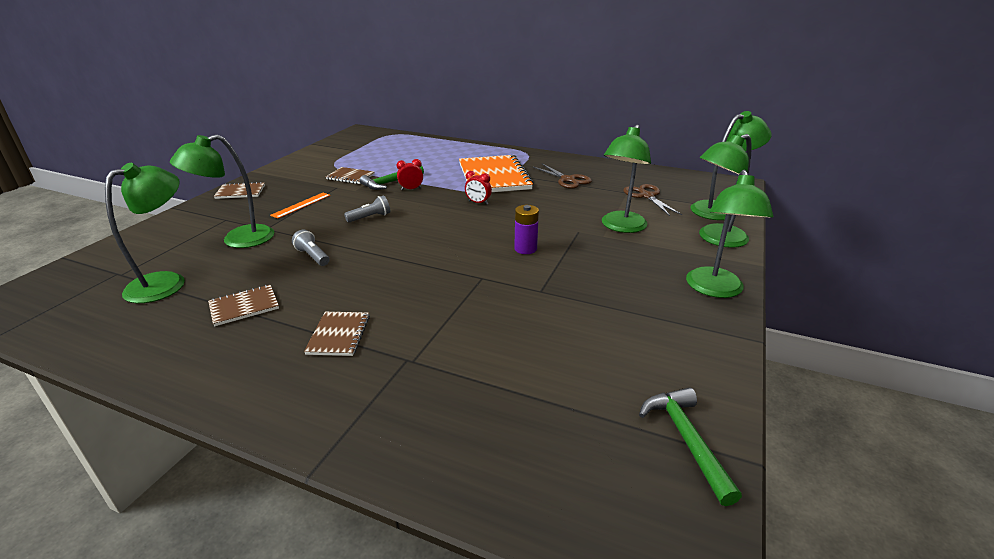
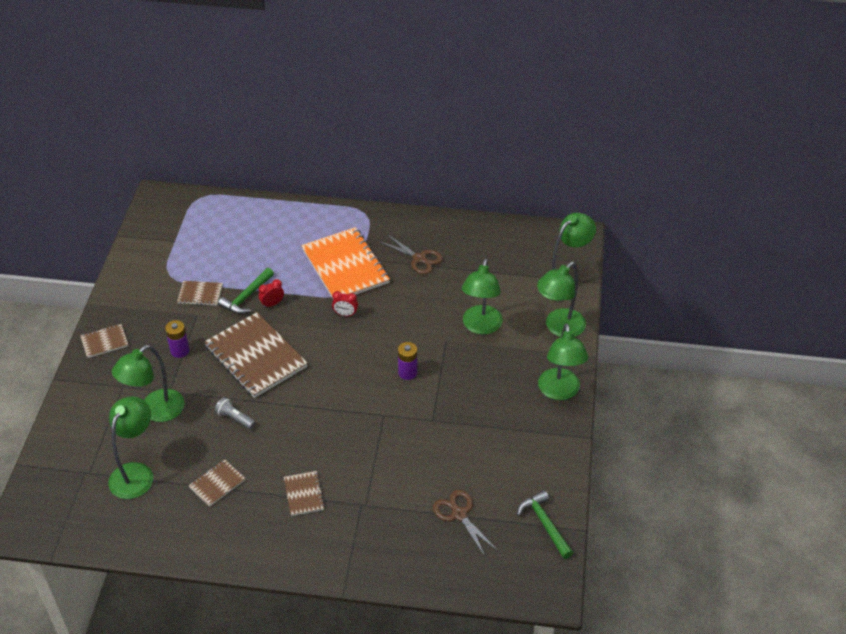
camera: 15 degrees left, 15 degrees up
orange ruler [270,193,331,219] -> purple battery [165,320,189,358]
grey flashlight [344,196,390,222] -> brown notebook [204,312,308,398]
brown scissors [623,184,682,216] -> brown scissors moved to [433,490,498,556]

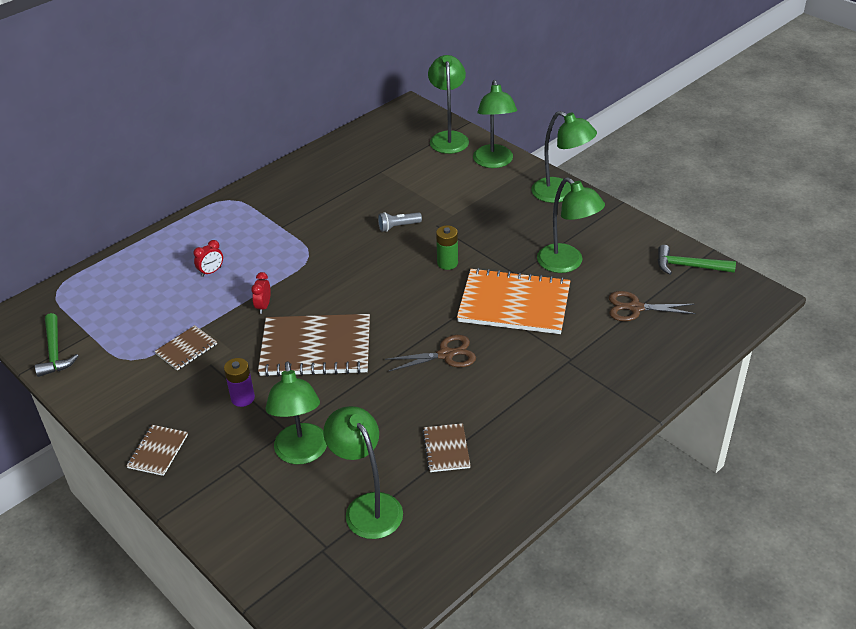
camera: 50 degrees left, 5 degrees down
grey flashlight [215,397,256,429] -> grey flashlight moved to [378,212,422,232]
green hammer [218,268,274,314] -> green hammer moved to [35,313,79,377]
brown notebook [284,471,325,516] -> none
orange notebook [301,227,390,300] -> orange notebook moved to [457,268,570,334]
red clock [332,291,358,316] -> red clock moved to [193,240,223,277]
brown scissors [380,234,443,274] -> brown scissors moved to [385,335,476,372]
purple battery [398,342,417,380] -> green battery [436,225,458,270]
green lamp [462,259,503,335] -> green lamp moved to [537,177,605,273]

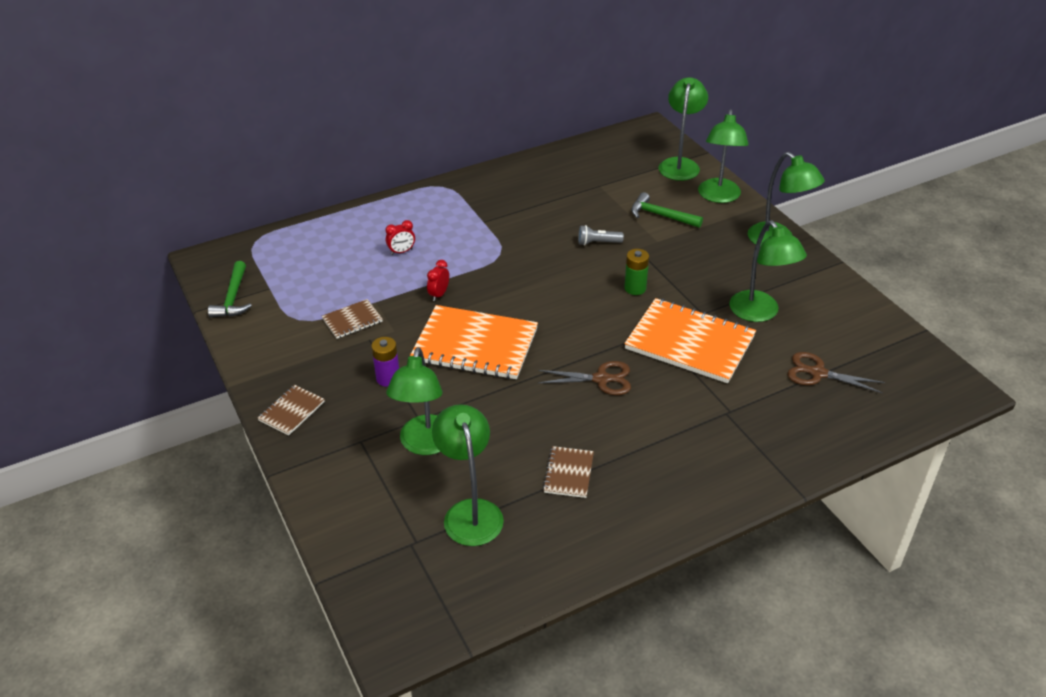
camera: 15 degrees right, 0 degrees up
brown notebook [258,314,370,377] -> orange notebook [410,305,538,379]
green hammer [658,245,736,275] -> green hammer moved to [631,192,703,228]

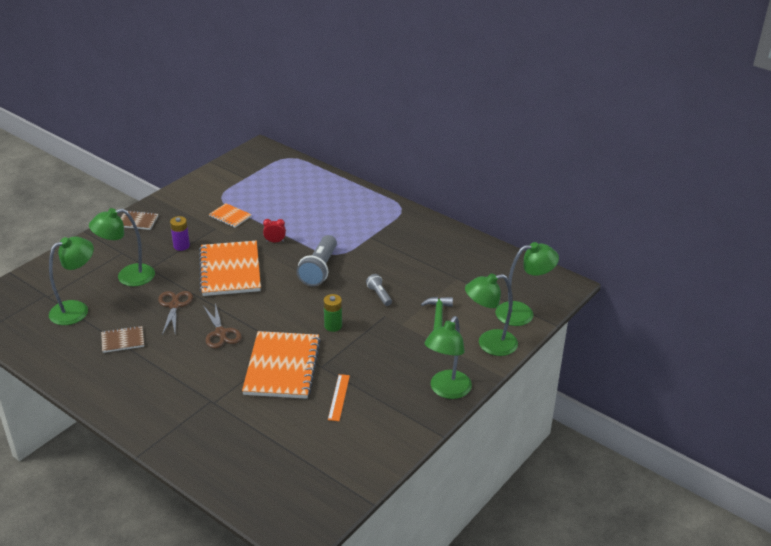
camera: 65 degrees right, 5 degrees down
green hammer [208,261,252,318] -> none
brown notebook [322,299,383,339] -> orange notebook [209,203,252,228]
red clock [386,220,415,255] -> none
green lamp [729,220,807,322] -> orange ruler [328,374,350,421]
brown scissors [787,352,885,393] -> brown scissors moved to [158,291,193,335]
none -> grey flashlight [296,235,337,286]

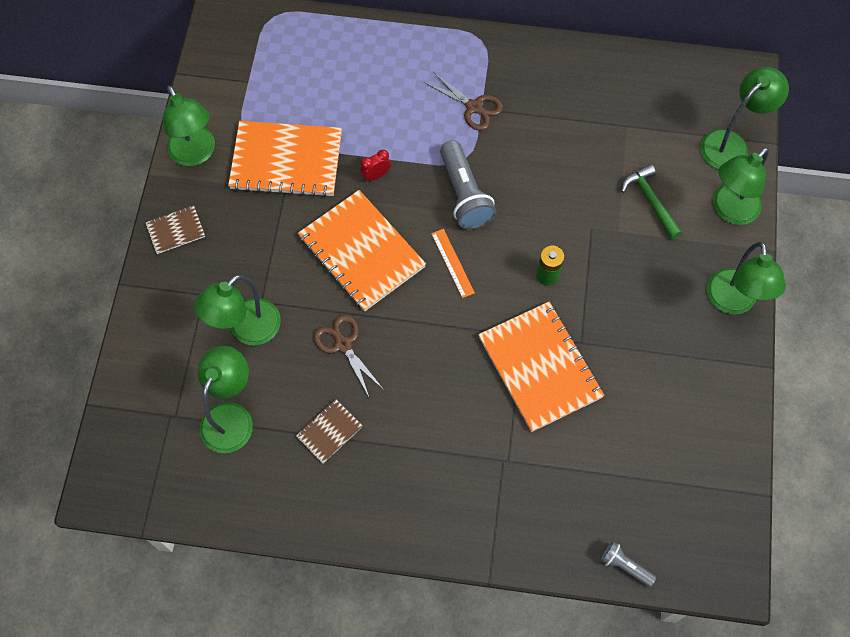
camera: 30 degrees left, 30 degrees up
purple battery [170,216,190,251] -> none
brown scissors [204,303,242,348] -> brown scissors moved to [424,72,503,131]
orange notebook [209,203,252,228] -> orange notebook [228,121,342,197], size x2.11
orange ruler [328,374,350,421] -> orange ruler moved to [431,229,475,298]
grey flashlight [366,274,392,306] -> grey flashlight moved to [600,542,656,587]
none -> green lamp [163,86,215,166]

